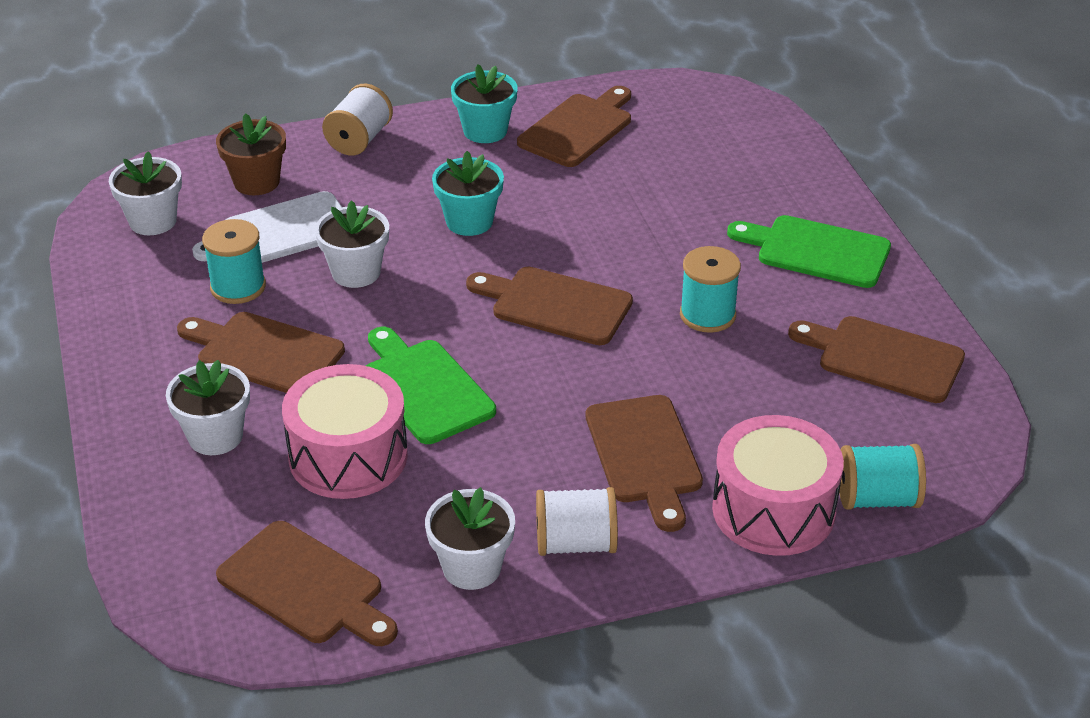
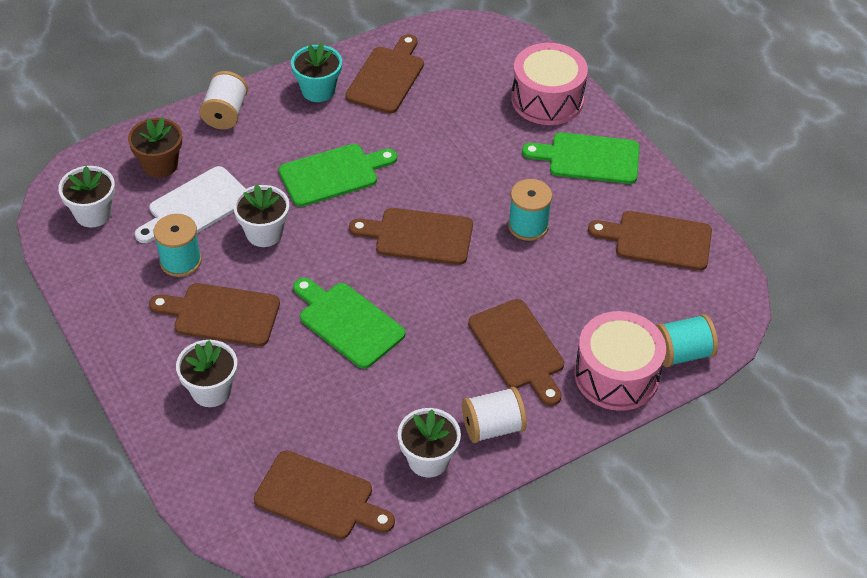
camera: 15 degrees left, 10 degrees up
pink drum [282,364,408,499] -> pink drum moved to [511,43,588,125]
turquoise flower pot [432,151,504,236] -> green cutting board [279,144,397,207]

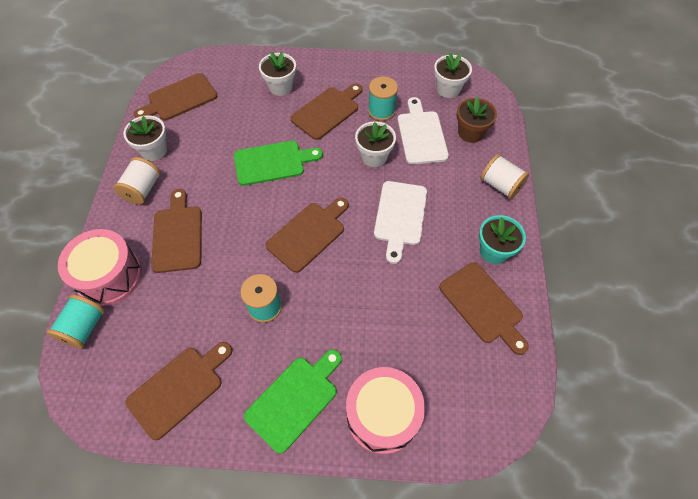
camera: 125 degrees right, 10 degrees up
green cutting board [279,144,397,207] -> white cutting board [374,181,427,264]
brown cutting board [468,299,564,406] -> brown cutting board turned 75 degrees clockwise [151,189,202,273]

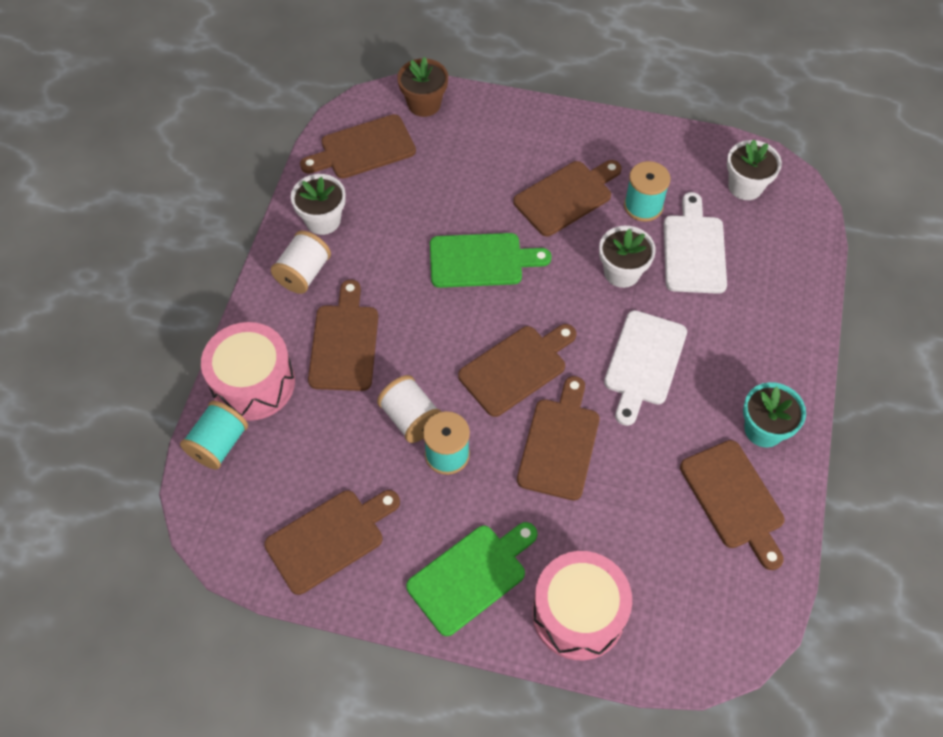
camera: 10 degrees right, 0 degrees up
white flower pot [259,51,296,96] -> none
brown flower pot [456,97,497,143] -> brown flower pot moved to [397,57,448,117]
white spool [480,154,529,199] -> white spool moved to [377,375,441,443]
none -> brown cutting board [517,376,600,500]

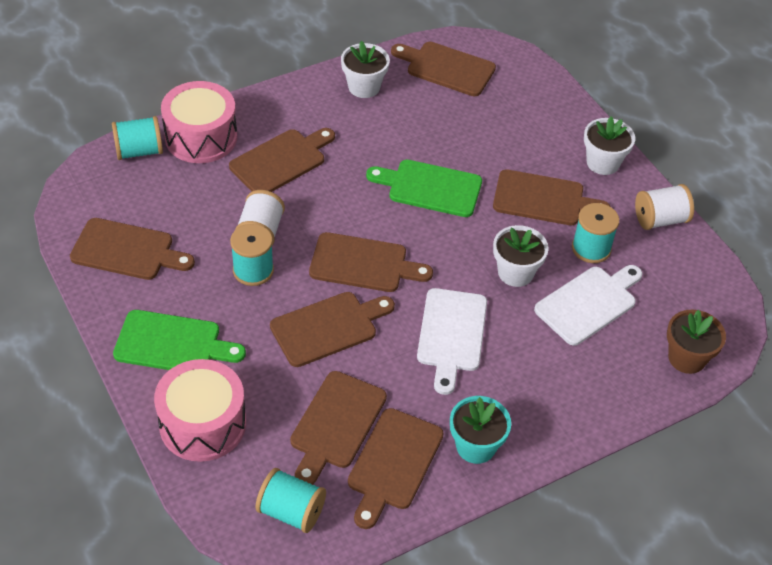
camera: 45 degrees right, 10 degrees down
white spool [271,231,331,294] -> white spool moved to [635,184,694,230]
brown flower pot [397,57,448,117] -> brown flower pot moved to [667,310,726,374]
green cutting board [430,233,552,288] -> green cutting board turned 150 degrees clockwise [366,160,482,217]
white cutting board [604,310,687,426] -> white cutting board turned 60 degrees counterclockwise [417,288,487,395]
white flower pot [727,139,782,200] -> white flower pot moved to [584,117,635,175]
none -> turquoise spool [255,468,326,533]
none -> brown cutting board [290,371,387,485]

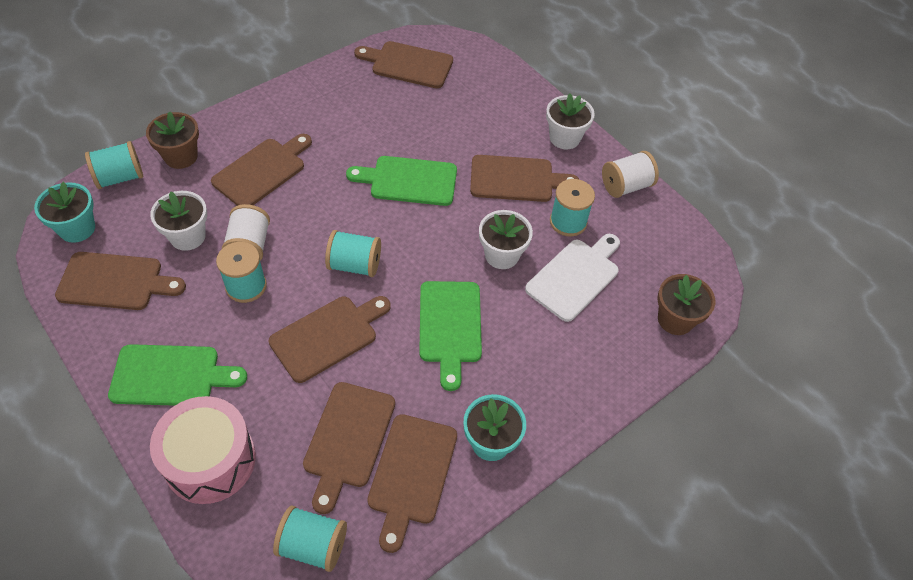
camera: 10 degrees left, 5 degrees up
pink drum [161,81,237,163] -> brown flower pot [146,112,199,169]
brown cutting board [309,232,433,292] -> turquoise spool [325,230,381,277]
white flower pot [341,41,390,98] -> white flower pot moved to [150,191,207,251]
white cutting board [417,288,487,395] -> green cutting board [419,281,482,391]
none -> turquoise flower pot [34,182,95,243]

